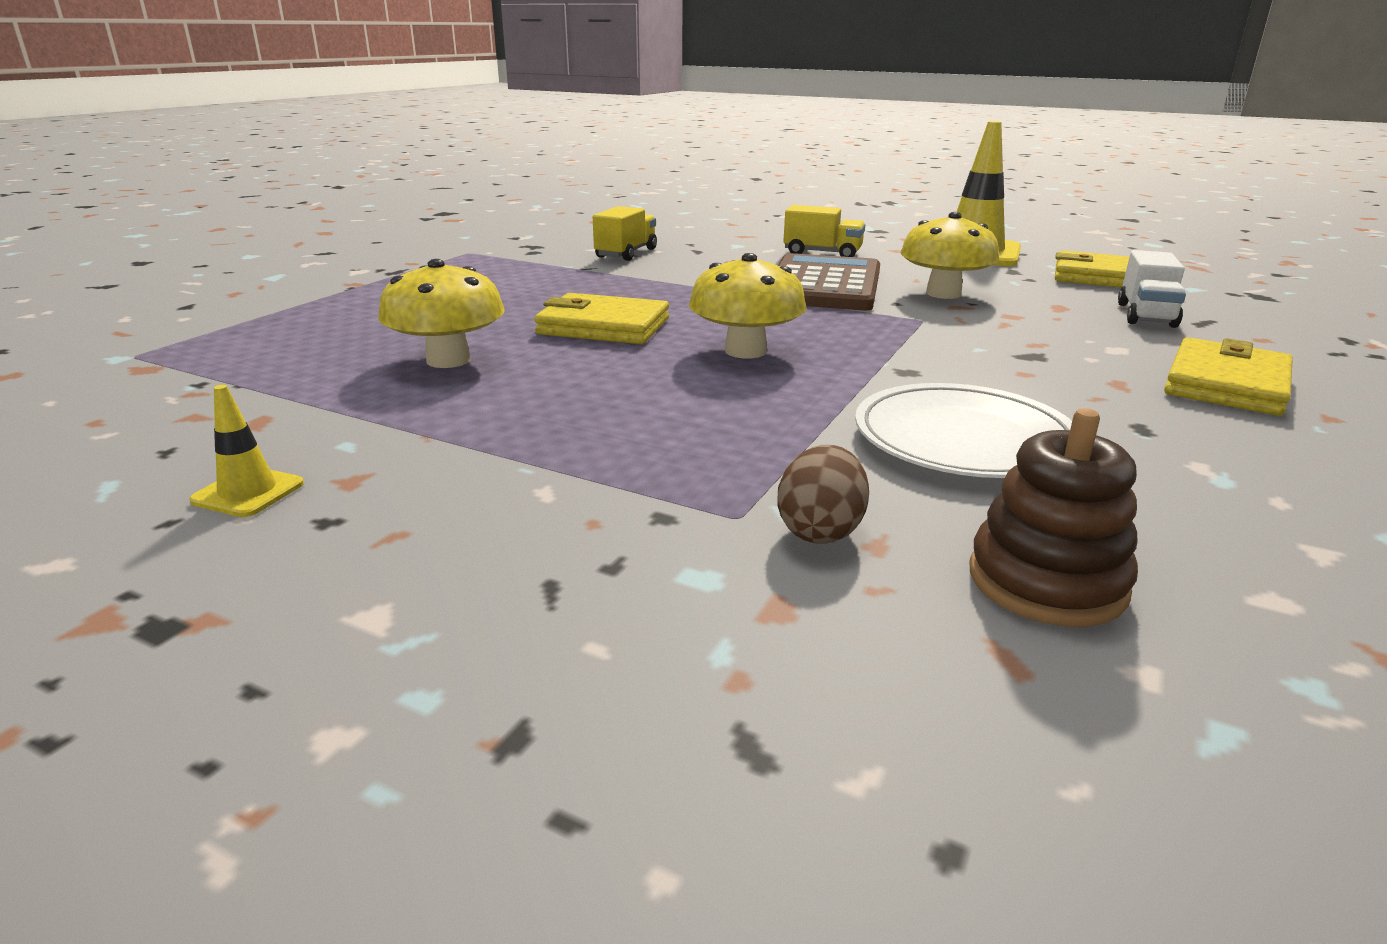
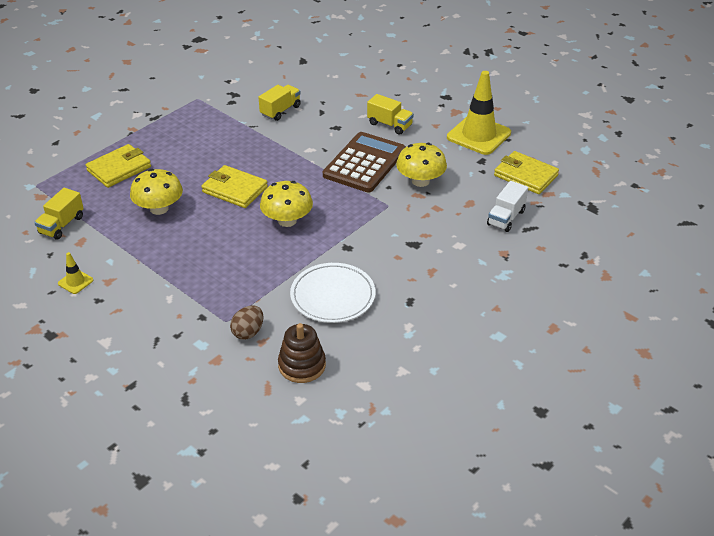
camera: 15 degrees right, 15 degrees up
yellow wallet [1164,337,1293,416] -> yellow wallet moved to [86,144,151,188]
none -> yellow truck [34,188,84,240]

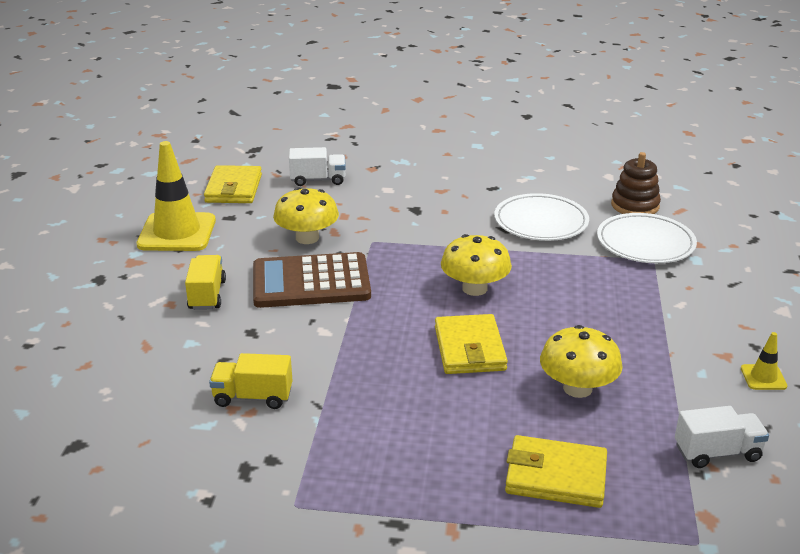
camera: 125 degrees left, 10 degrees down
yellow truck [34,188,84,240] -> white truck [675,406,769,468]
brown egg [230,306,263,340] -> white plate [597,213,697,263]

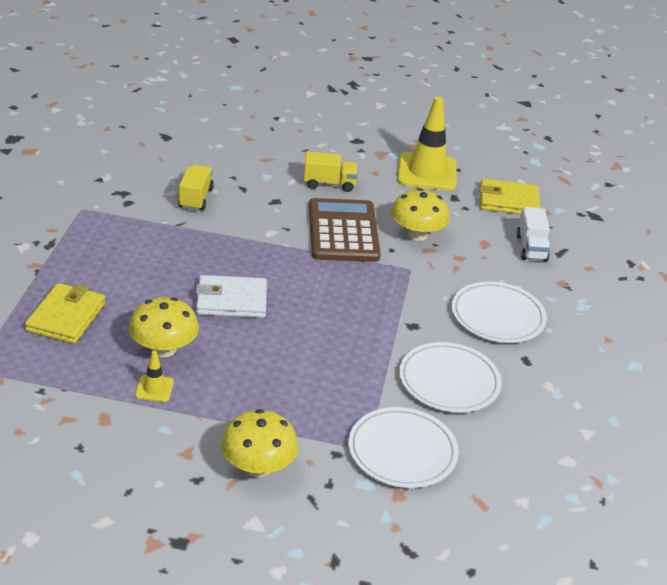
camera: 90 degrees right, 5 degrees up
yellow wallet [435,314,508,374] -> white wallet [196,275,267,318]
yellow mushroom [441,234,512,296] -> yellow mushroom moved to [221,409,298,477]
brown stacking toy [611,152,661,214] -> none
white truck [675,406,769,468] -> none
yellow traffic cone [741,332,787,390] -> yellow traffic cone moved to [135,351,174,402]
none -> white plate [451,282,547,343]

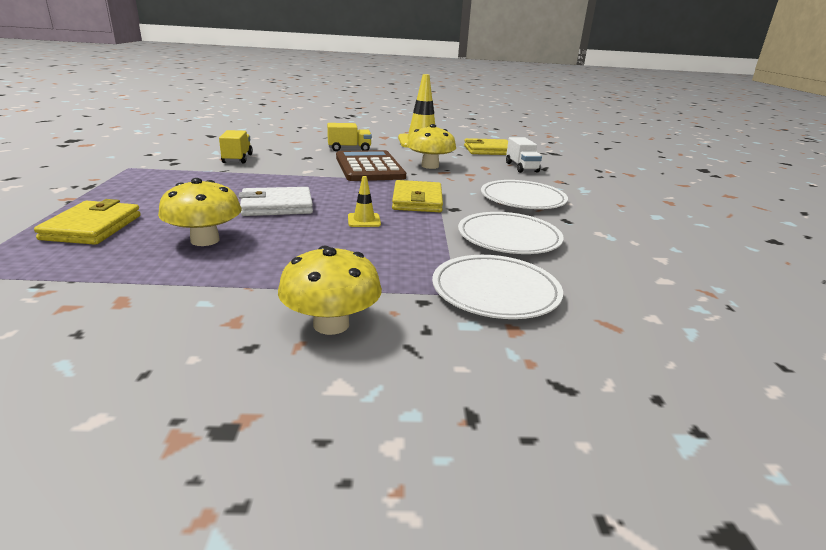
camera: 10 degrees left, 10 degrees down
yellow traffic cone [135,351,174,402] -> yellow traffic cone moved to [348,176,381,227]
none -> yellow wallet [392,180,443,212]

